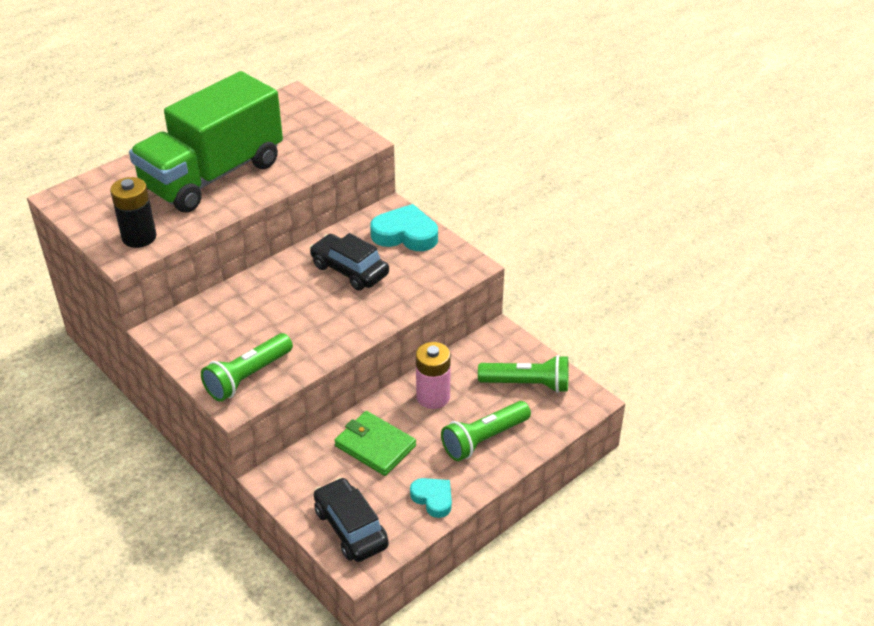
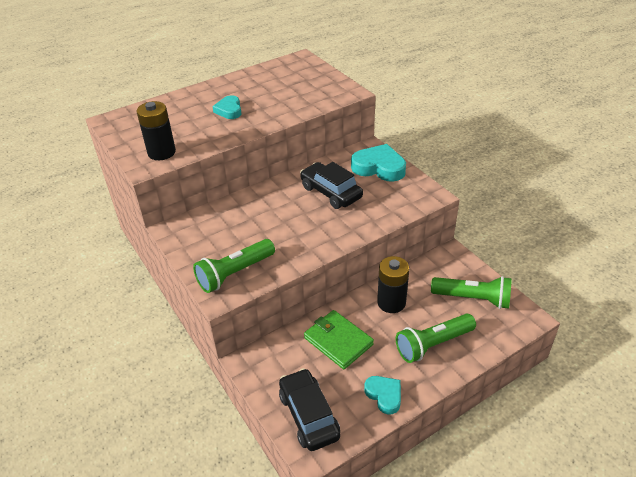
camera: 10 degrees right, 0 degrees up
green truck [129,71,283,213] -> turquoise heart [212,95,242,119]
pink battery [416,342,451,409] -> black battery [377,256,409,313]

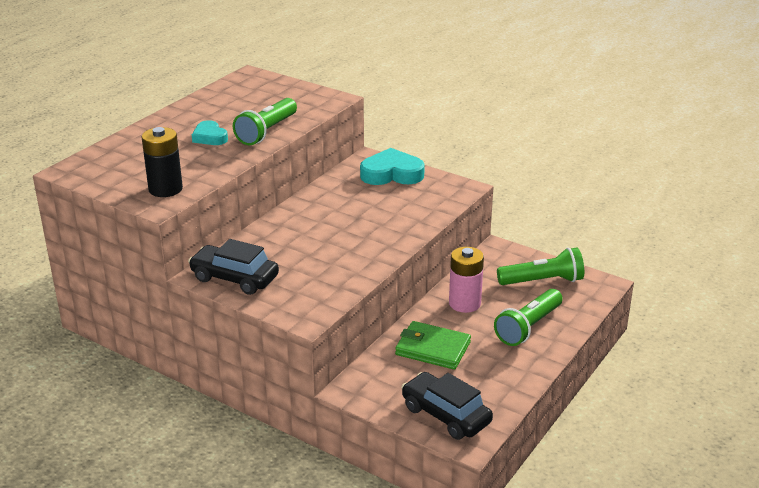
camera: 25 degrees left, 10 degrees down
green flashlight [193,239,275,293] -> green flashlight moved to [233,98,297,145]
black car [300,162,363,209] -> black car moved to [188,239,279,295]
turquoise heart [364,376,401,415] -> none
black battery [377,256,409,313] -> pink battery [449,247,484,313]

